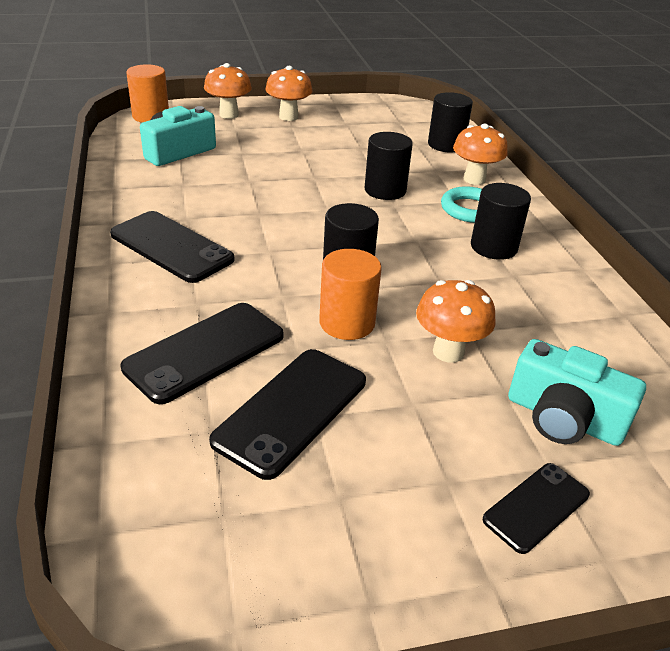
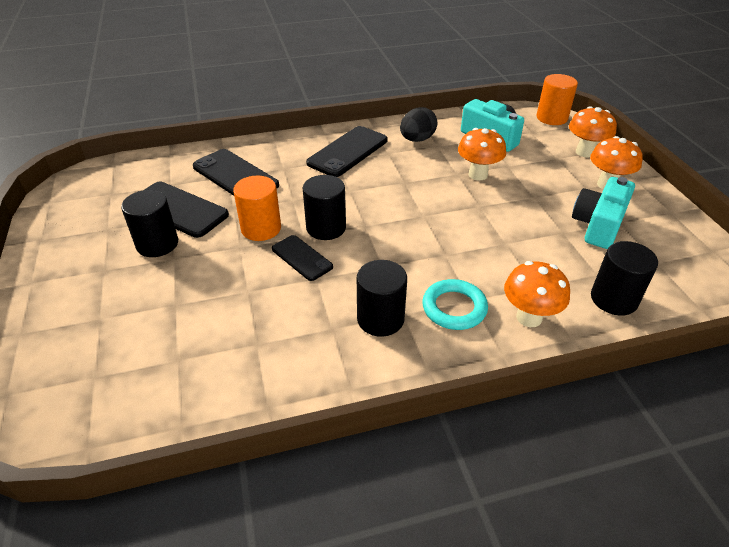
camera: 90 degrees right, 5 degrees up
black cylinder [364,132,413,200] -> black cylinder moved to [121,190,178,257]
orange mushroom [416,280,495,363] -> orange mushroom moved to [458,128,506,180]
black phone [483,463,590,554] -> black phone moved to [272,235,333,281]
turquoise camera [508,339,646,446] -> turquoise camera moved to [572,177,635,249]
none -> black egg [400,107,437,142]

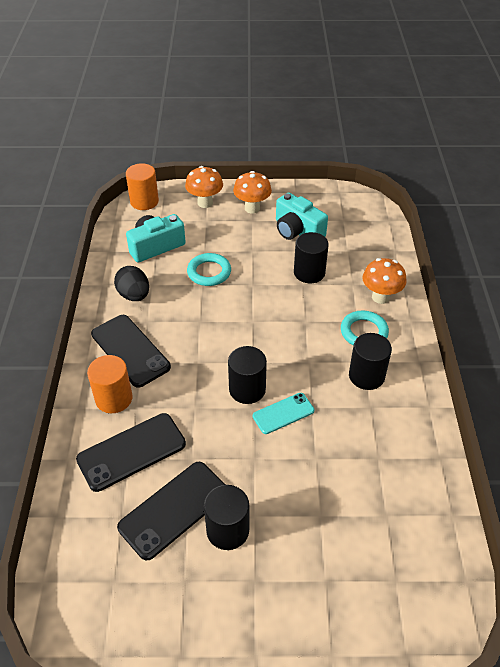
camera: 75 degrees left, 5 degrees up
orange cylinder [233,176,281,241] -> orange cylinder moved to [87,355,133,413]
black phone [272,235,333,281] -> turquoise phone [253,393,314,434]
orange mushroom [458,128,506,180] -> turquoise ring [187,253,231,286]
black cylinder [591,241,658,316] -> black cylinder moved to [294,232,329,283]

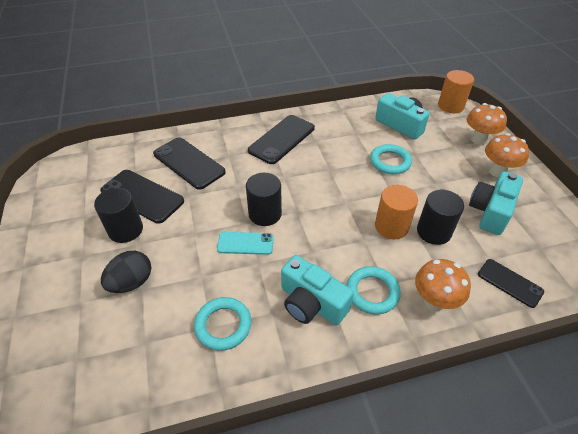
camera: 75 degrees right, 0 degrees up
orange cylinder [87,355,133,413] -> orange cylinder moved to [375,185,418,239]
black egg [114,266,149,301] -> black egg moved to [101,251,151,293]
turquoise phone [253,393,314,434] -> turquoise phone turned 45 degrees counterclockwise [217,232,274,255]
black cylinder [349,333,392,390] -> turquoise camera [281,255,354,325]
none -> turquoise ring [194,297,251,351]
none -> black phone [478,259,544,308]

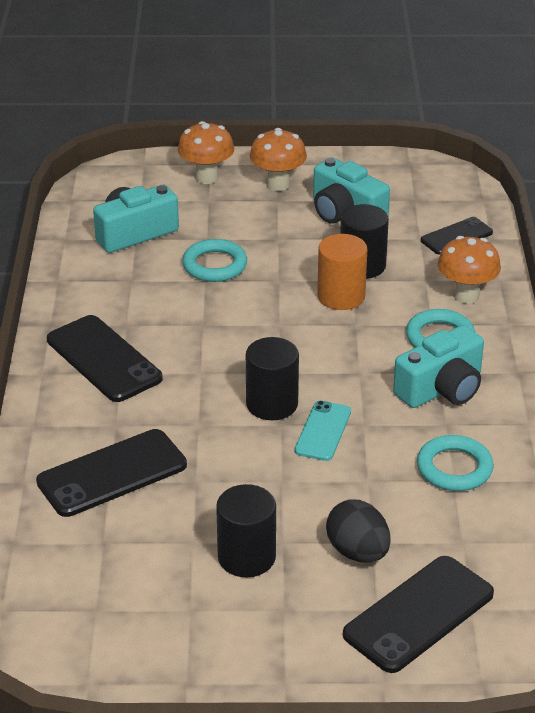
camera: 75 degrees left, 10 degrees down
black phone [100,170,184,224] -> black phone moved to [343,556,494,673]
orange cylinder [438,70,474,113] -> none

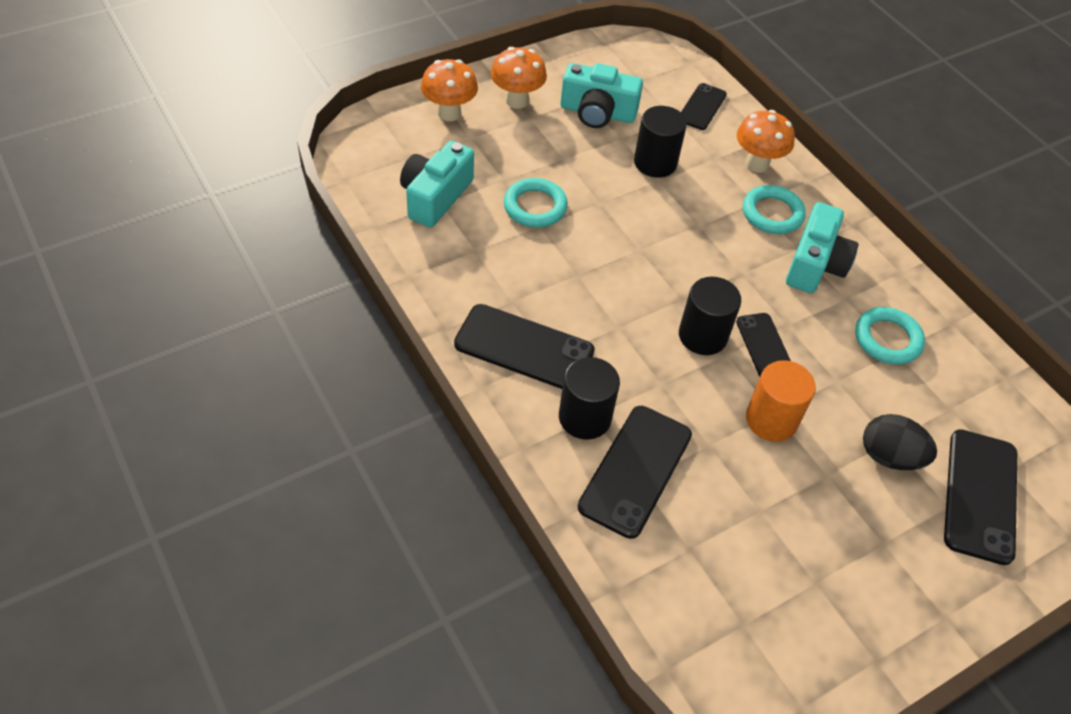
camera: 35 degrees left, 15 degrees up
black cylinder [216,484,276,577] -> black cylinder moved to [559,357,620,440]
turquoise phone [294,400,351,461] -> black phone [736,313,791,377]
orange cylinder [317,234,367,310] -> orange cylinder moved to [746,360,816,442]

